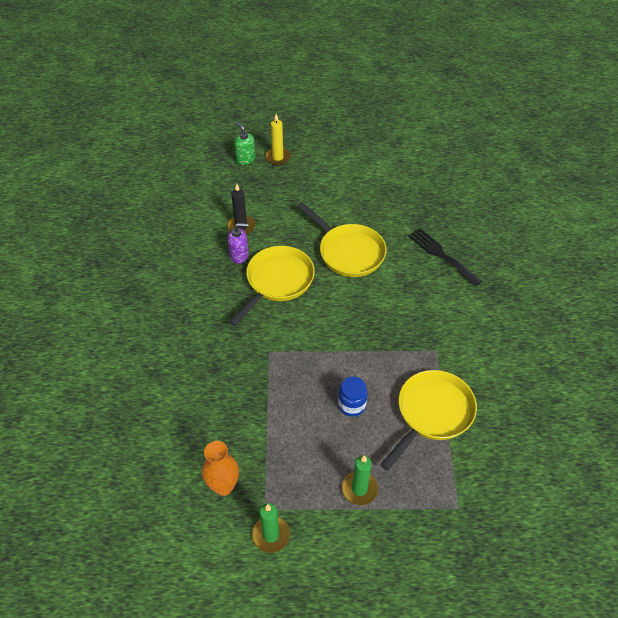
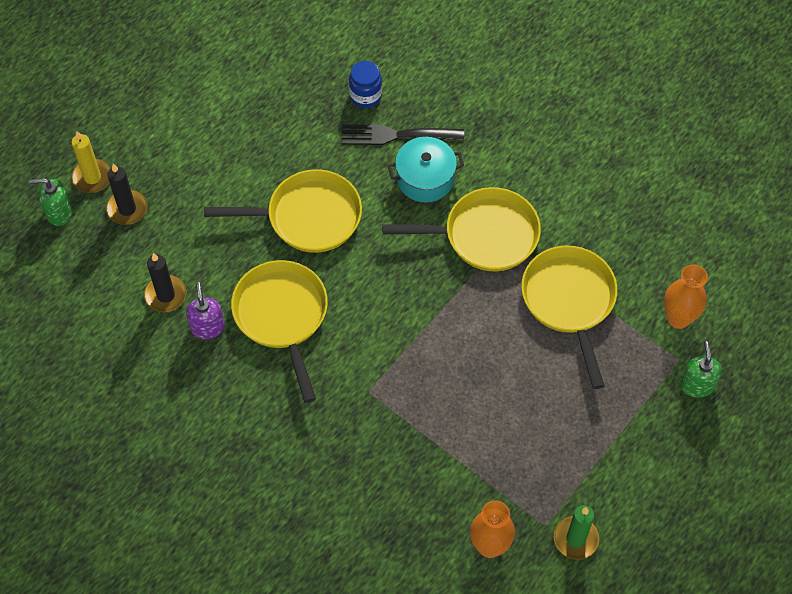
camera: 50 degrees left, 10 degrees up
purple soap dispenser [228,223,249,264] -> purple soap dispenser turned 45 degrees counterclockwise [186,282,225,339]
blue jar [338,377,368,417] -> blue jar moved to [349,61,382,108]
green candle [342,455,378,505] -> none
none -> black candle [106,164,147,225]
none -> yellow pan [382,187,541,271]
none -> turquoise pot [388,137,464,202]
none -> orange vase [664,264,708,329]
none -> green soap dispenser [680,341,722,398]

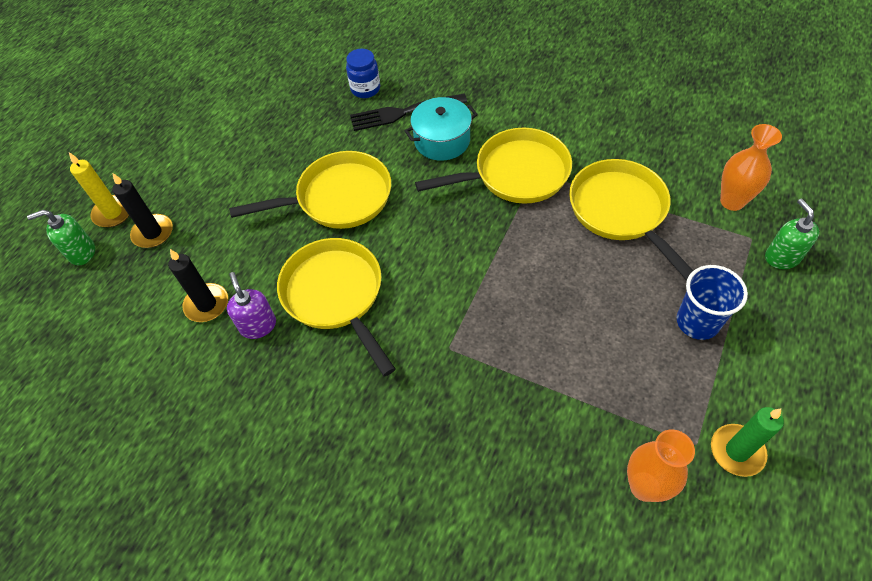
camera: 10 degrees left, 5 degrees down
none -> blue cup [677,265,748,340]

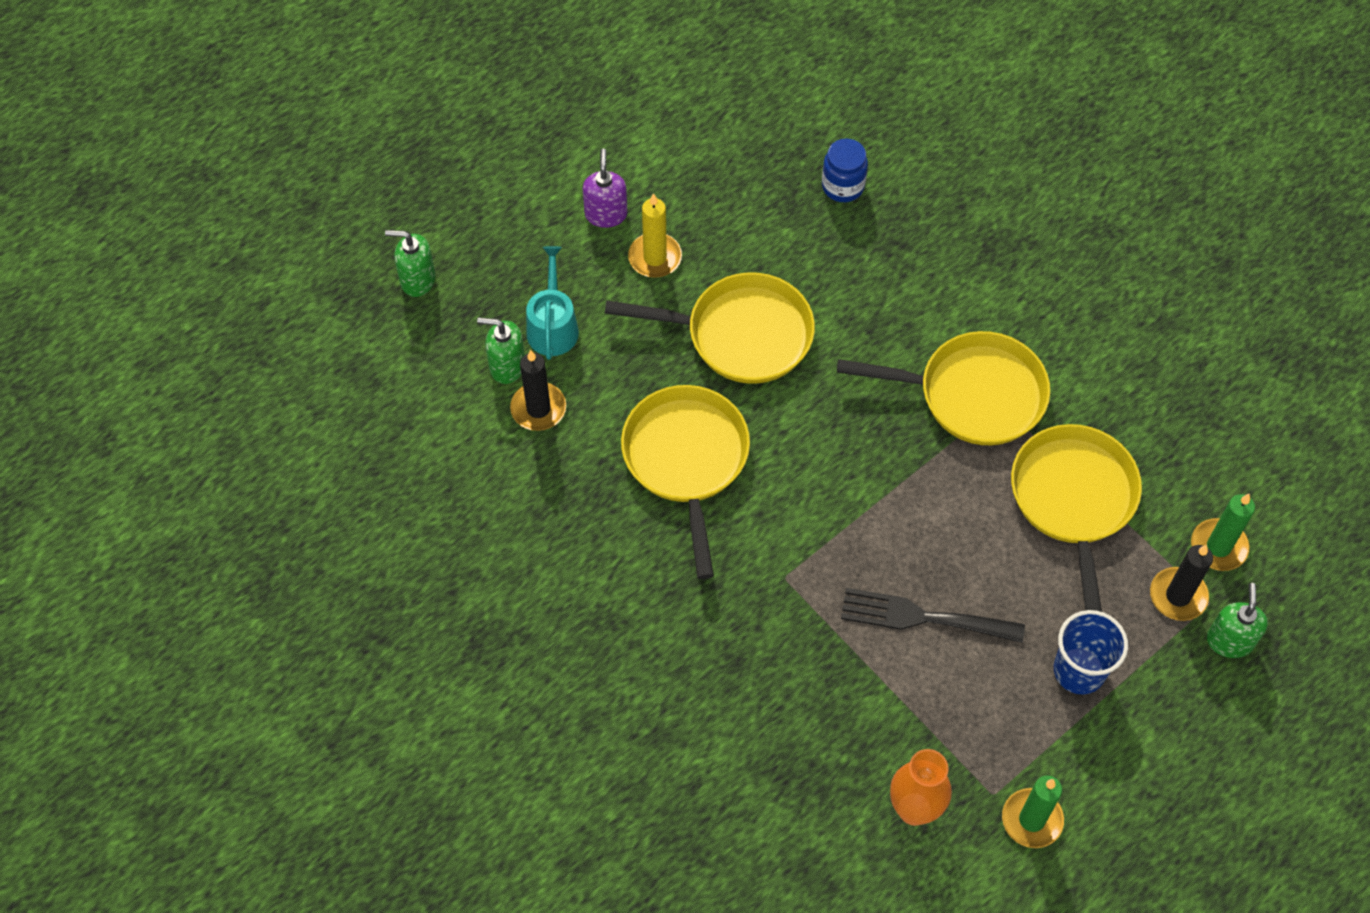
camera: 20 degrees right, 5 degrees up
yellow candle [69,153,129,227] -> yellow candle moved to [628,193,682,278]
black candle [112,173,173,248] -> black candle moved to [1150,545,1213,621]
purple soap dispenser [227,272,276,339] -> purple soap dispenser moved to [583,148,627,228]
black fork [350,93,468,131] -> black fork moved to [841,588,1025,643]
turquoise pot [405,97,478,161] -> none
orange vase [720,124,782,211] -> green candle [1191,494,1255,571]
none -> green soap dispenser [477,318,525,384]
none -> turquoise watering can [526,246,579,360]

